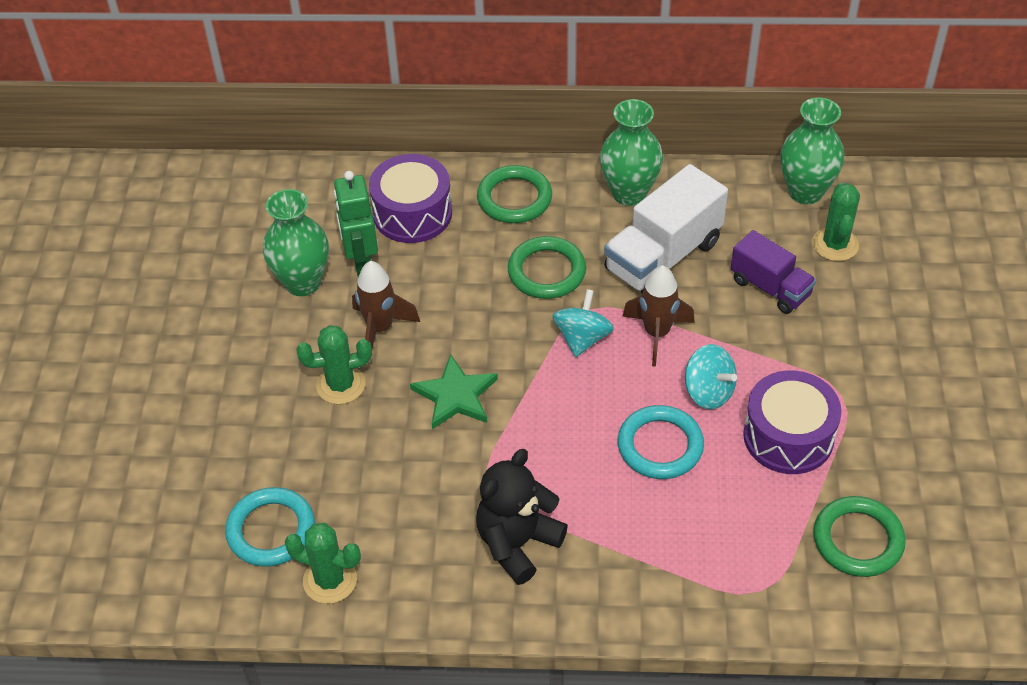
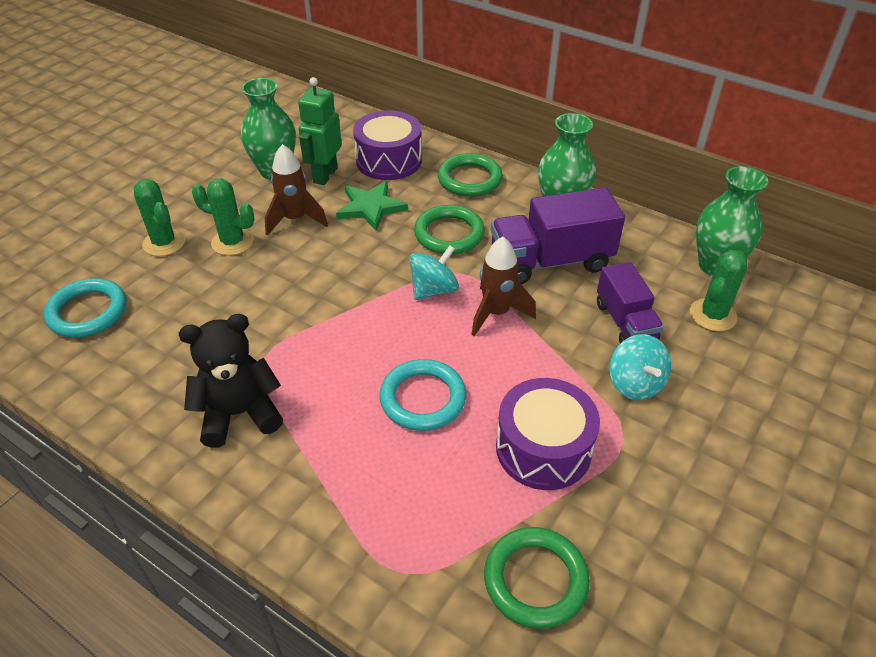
camera: 30 degrees right, 5 degrees down
green cactus [285,523,361,604] -> green cactus moved to [134,179,186,256]
green star [410,354,498,429] -> green star moved to [336,181,408,231]
white truck [604,164,728,293] -> purple truck [491,187,625,284]
turquoise spinning top [685,344,737,409] -> turquoise spinning top moved to [609,334,671,400]

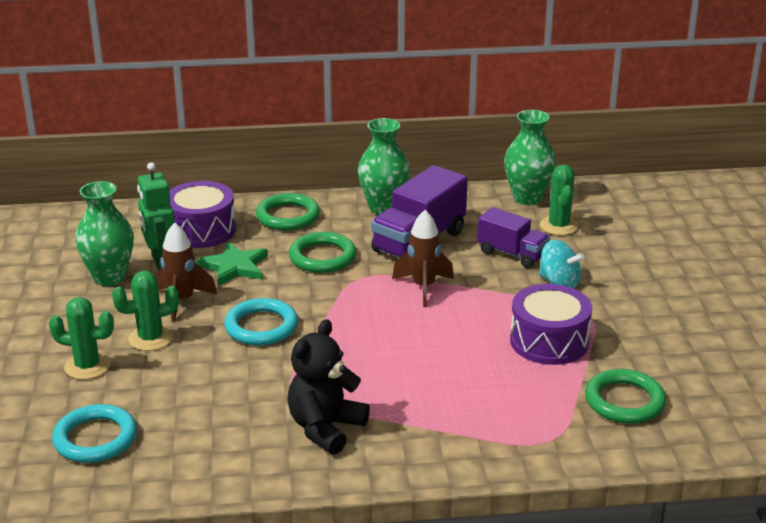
camera: 40 degrees left, 15 degrees down
turquoise ring [379,359,466,431] -> turquoise ring moved to [224,298,298,346]
turquoise spinning top [409,245,459,300] -> none

